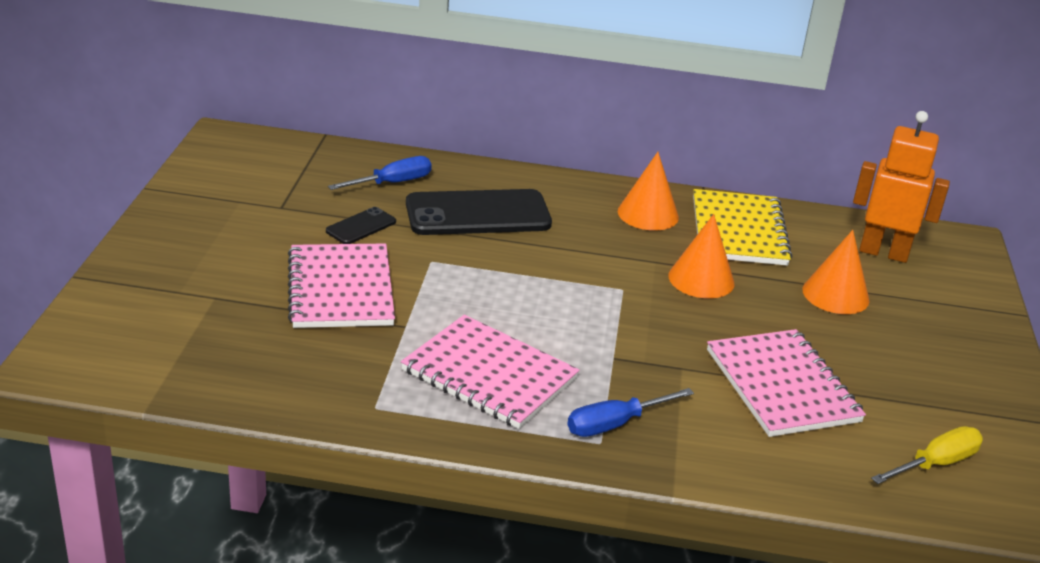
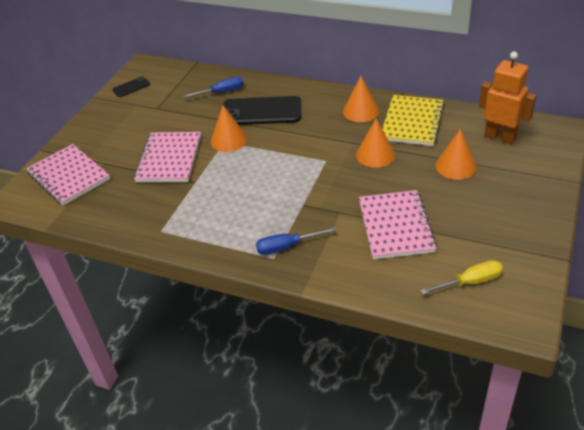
camera: 20 degrees right, 10 degrees up
black phone [326,207,396,244] -> black phone moved to [112,76,150,97]
pink notebook [401,315,580,429] -> pink notebook moved to [26,144,110,206]
none -> orange cone [211,105,248,152]

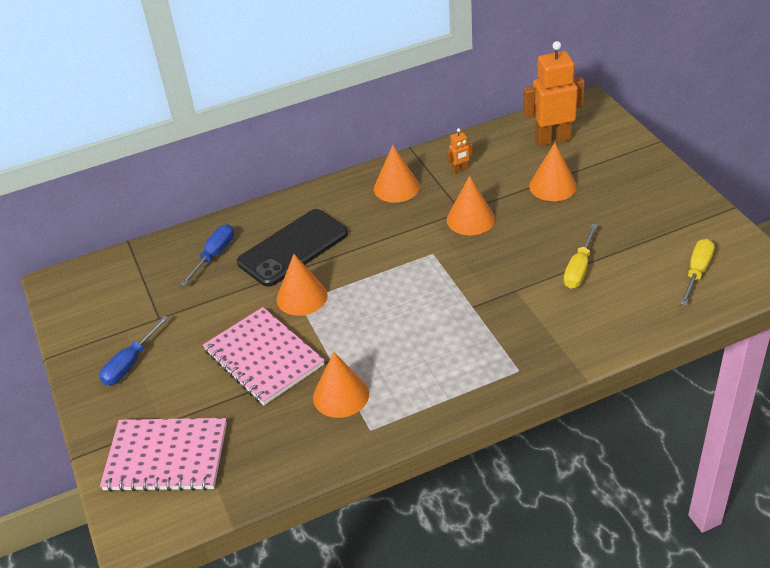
camera: 45 degrees left, 0 degrees up
black phone [112,76,150,97] -> none
blue screwdriver [256,227,336,255] -> blue screwdriver moved to [99,316,169,385]
pink notebook [359,190,437,259] -> yellow screwdriver [564,224,598,289]
yellow notebook [382,95,445,146] -> orange robot [447,128,473,173]
none -> orange cone [313,352,369,418]

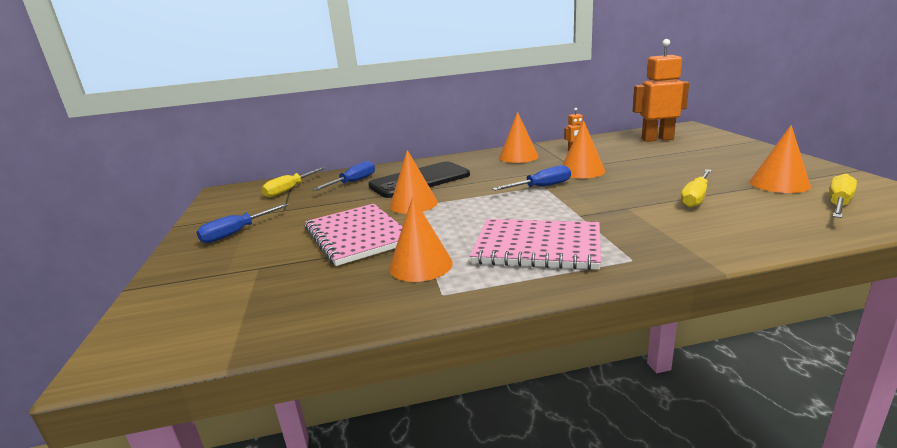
camera: 10 degrees right, 20 degrees down
pink notebook [100,418,227,492] -> pink notebook moved to [470,219,601,270]
orange cone [529,143,577,201] -> orange cone moved to [750,125,811,193]
none -> yellow screwdriver [262,167,325,198]
none -> blue screwdriver [492,165,571,191]

